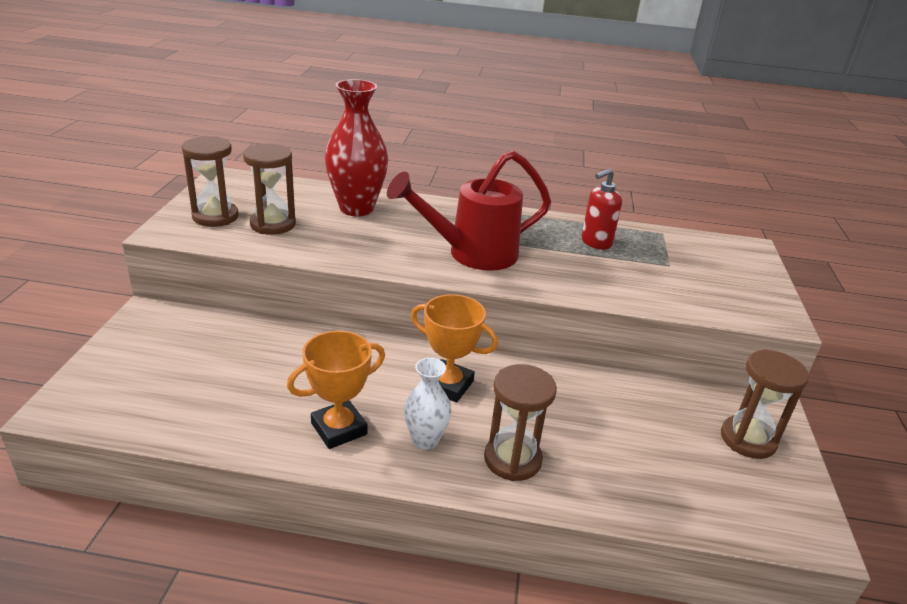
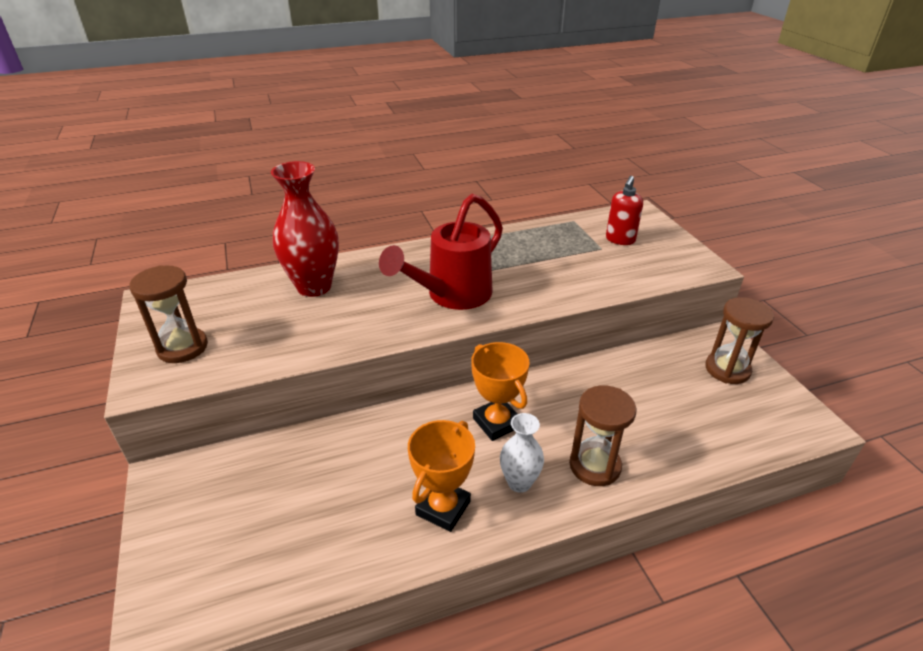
camera: 25 degrees left, 5 degrees up
brown hourglass [243,144,296,235] -> none
orange trophy [411,294,498,402] -> orange trophy turned 60 degrees clockwise [471,342,530,441]
red soap dispenser [582,168,622,250] -> red soap dispenser moved to [606,176,643,245]

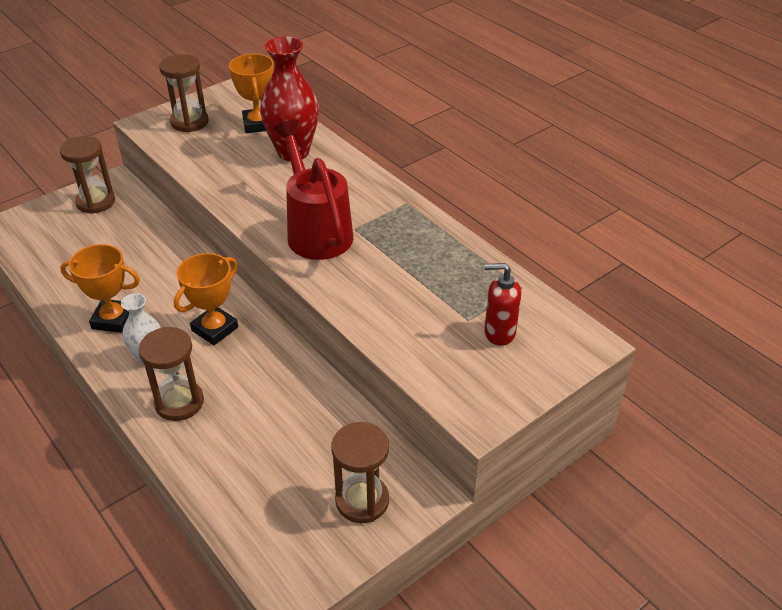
camera: 70 degrees right, 5 degrees up
red watering can [379,194,503,310] -> red watering can turned 45 degrees clockwise [273,120,353,260]
none -> brown hourglass [60,136,115,214]
none -> orange trophy [229,54,274,133]

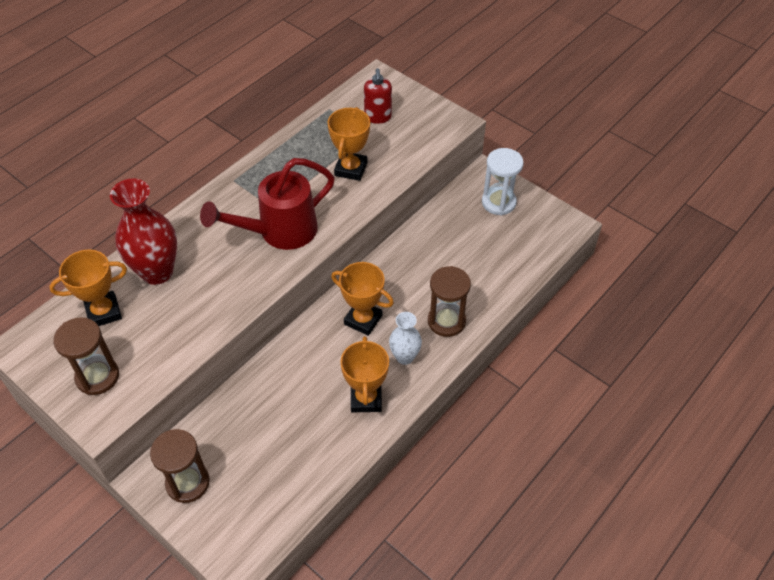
camera: 100 degrees left, 10 degrees up
brown hourglass [331,422,389,523] -> white hourglass [482,148,524,215]
none -> orange trophy [328,107,370,181]

